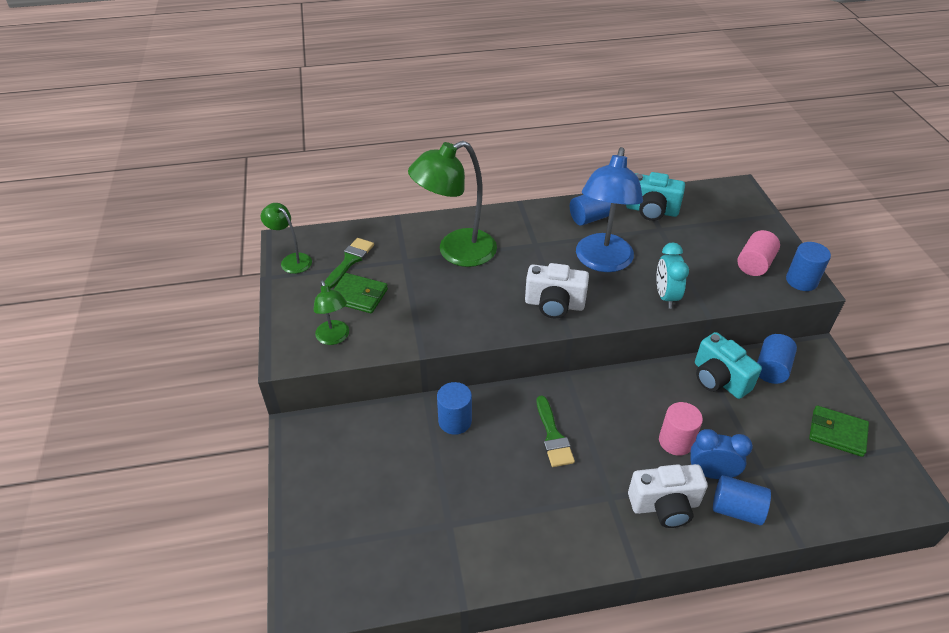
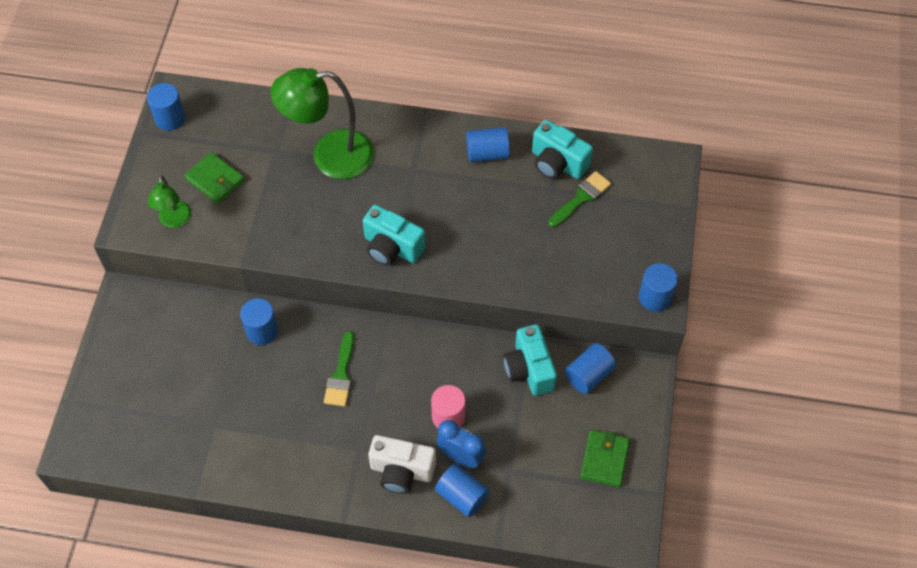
camera: 20 degrees right, 15 degrees up
green lamp [261,203,312,274] -> blue cylinder [147,83,185,131]
green brush [325,238,374,289] -> green brush moved to [548,171,611,227]
white camera [525,263,589,318] -> turquoise camera [363,205,426,266]
blue lamp [576,147,643,272] -> none
turquoise clock [657,243,689,309] -> none
pink cylinder [737,230,780,276] -> none
green wallet [809,405,869,457] -> green wallet turned 60 degrees clockwise [580,430,630,487]

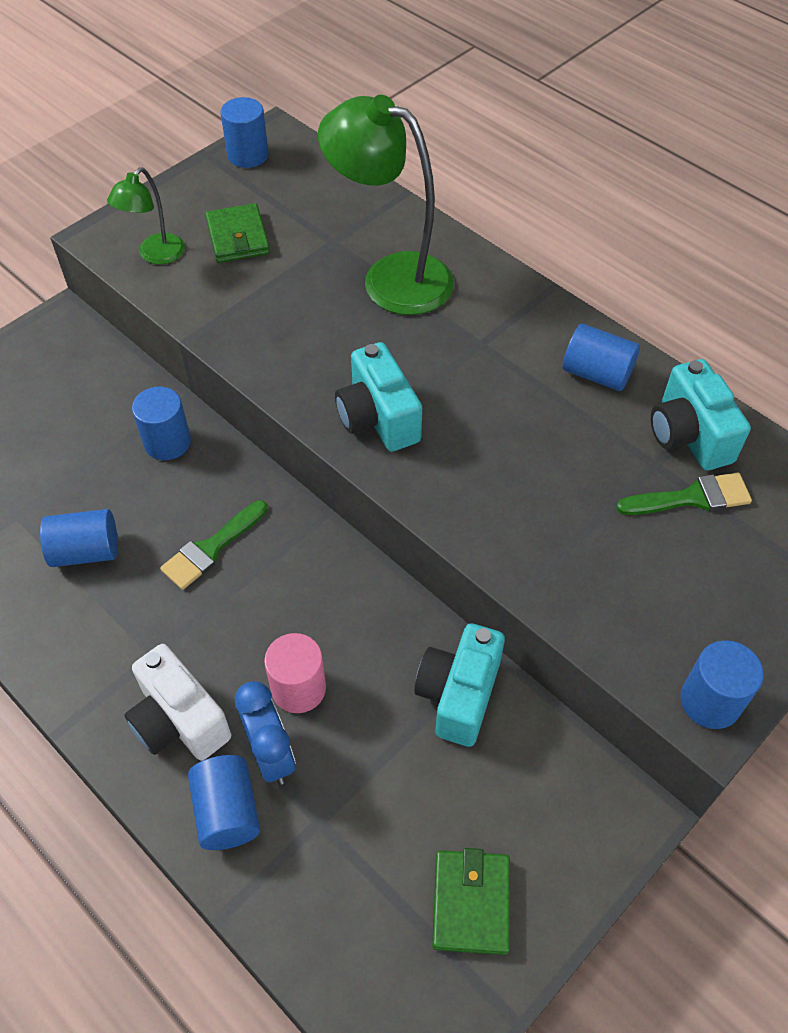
camera: 35 degrees right, 5 degrees down
blue cylinder [564,343,616,394] -> blue cylinder moved to [40,509,118,567]
green wallet [580,430,630,487] -> green wallet turned 45 degrees counterclockwise [432,848,510,955]

